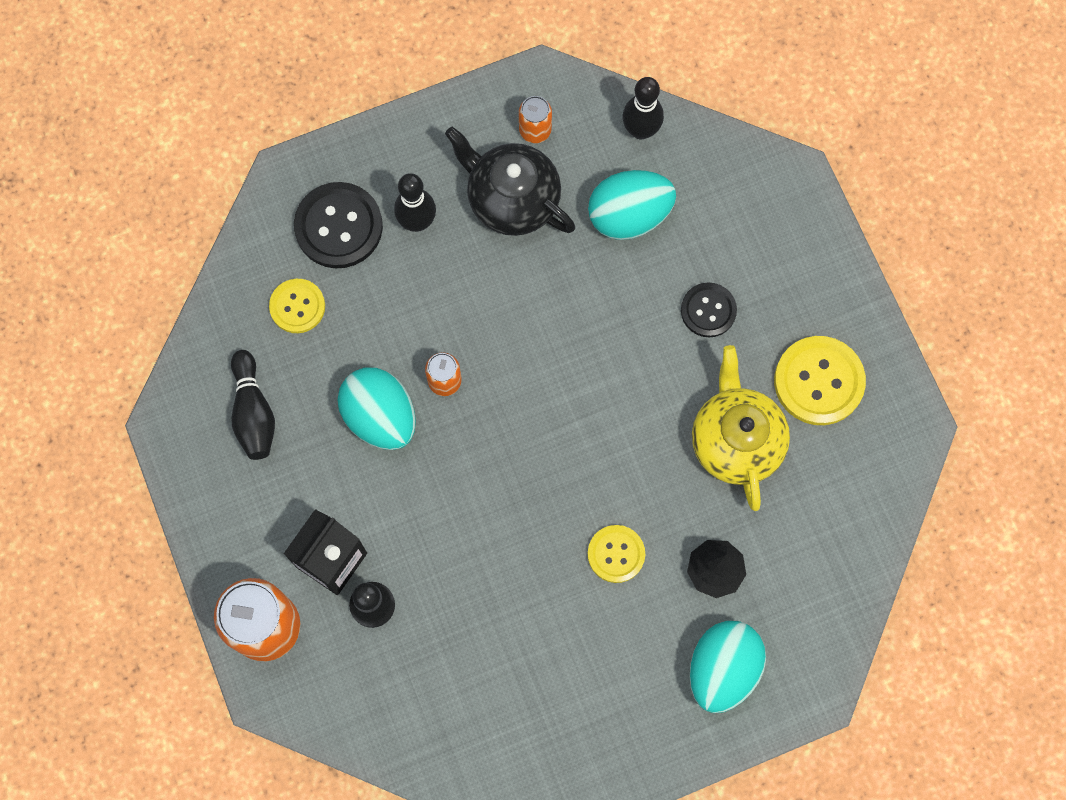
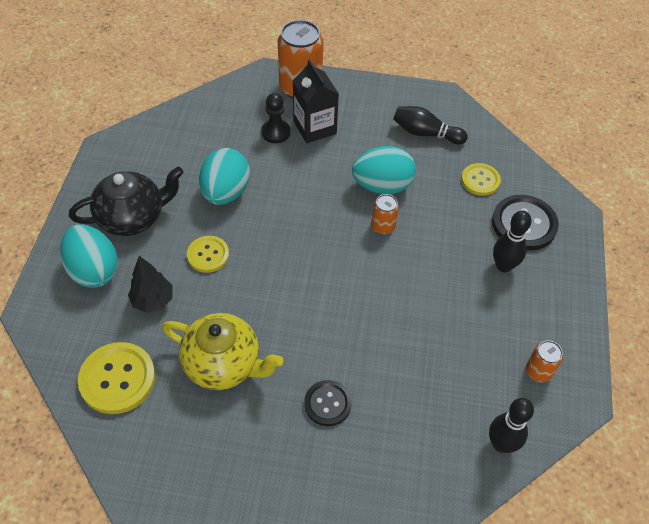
camera: 120 degrees right, 20 degrees down
black teapot [445,126,575,236] -> black teapot moved to [69,167,183,236]
turquoise egg [588,170,676,240] -> turquoise egg moved to [199,148,250,205]
yellow button [774,336,866,425] -> yellow button moved to [78,342,155,414]

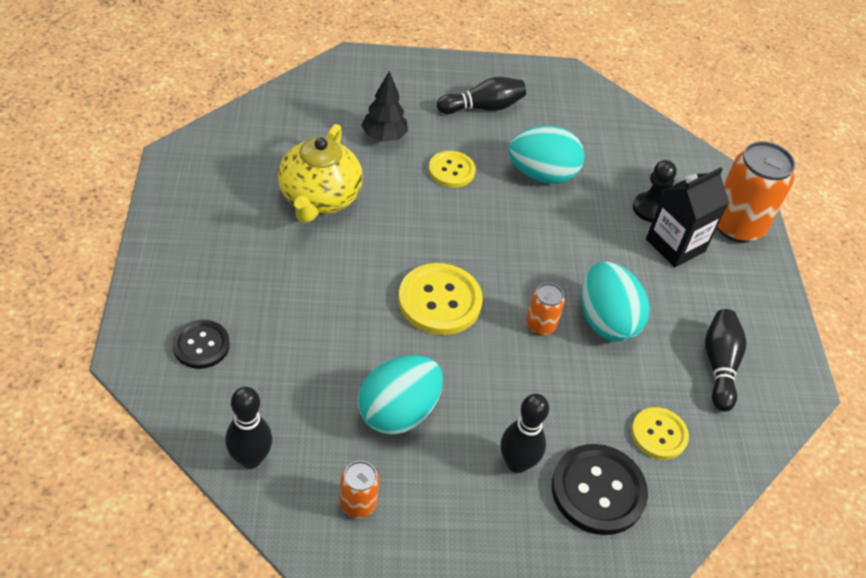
camera: 75 degrees right, 5 degrees down
turquoise egg [60,224,118,288] -> turquoise egg moved to [358,355,443,435]
black teapot [69,167,183,236] -> black bowling pin [437,77,526,114]
yellow button [78,342,155,414] -> yellow button moved to [398,263,483,335]
black button [304,380,352,426] -> black button moved to [172,320,230,369]

